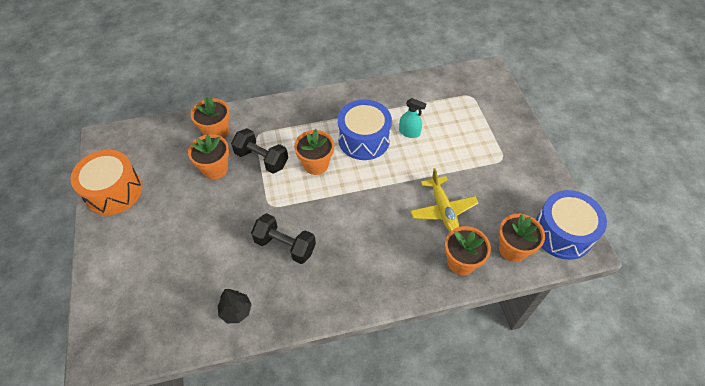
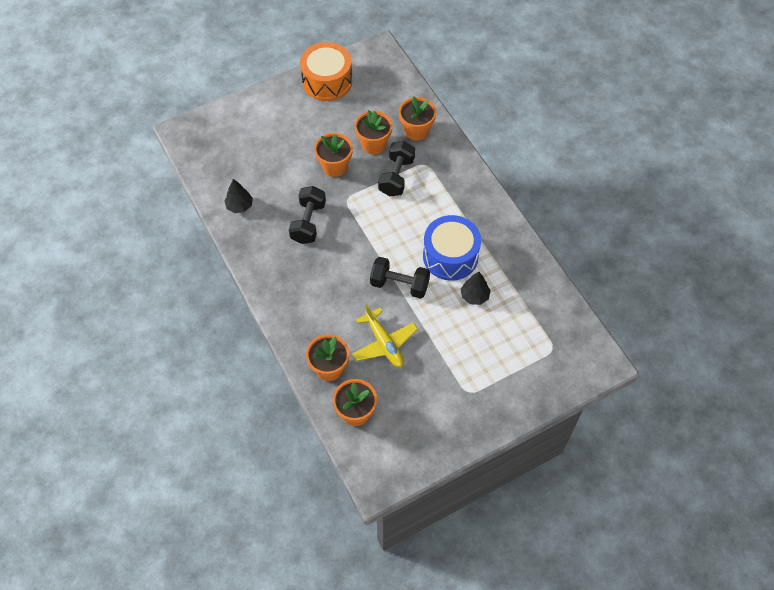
camera: 75 degrees right, 5 degrees up
orange flower pot [294,129,334,175] -> orange flower pot moved to [314,133,353,177]
turquoise spray bottle [399,98,426,138] -> black tree [461,272,491,305]
yellow plane [410,168,479,232] -> yellow plane turned 90 degrees counterclockwise [352,304,418,367]
blue drum [536,190,607,260] -> none
none -> black dumbbell [370,257,430,299]

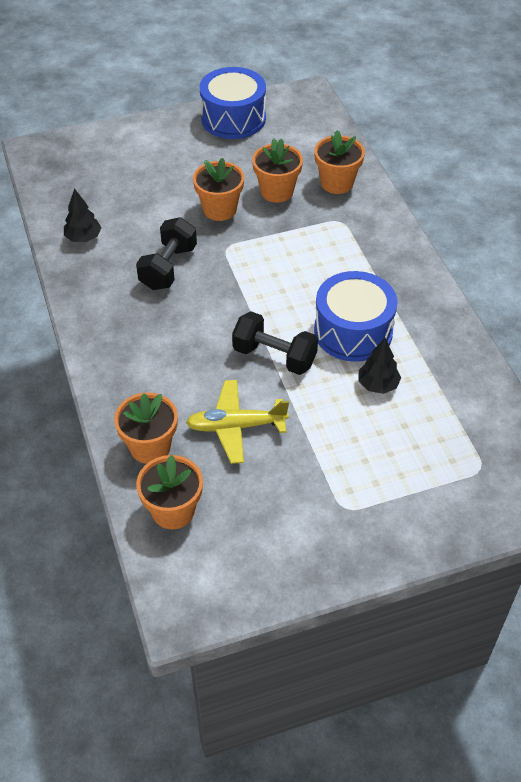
camera: 10 degrees right, 10 degrees down
orange drum [300,42,352,101] -> blue drum [200,67,266,139]
yellow plane [352,304,418,367] -> yellow plane turned 105 degrees clockwise [186,380,289,464]
black dumbbell [378,141,415,196] -> none

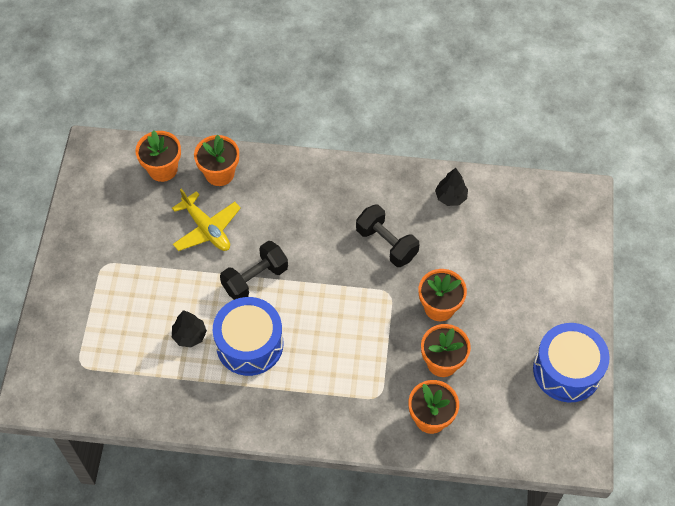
camera: 115 degrees right, 10 degrees up
yellow plane [186,380,289,464] -> yellow plane turned 120 degrees clockwise [172,189,241,251]

